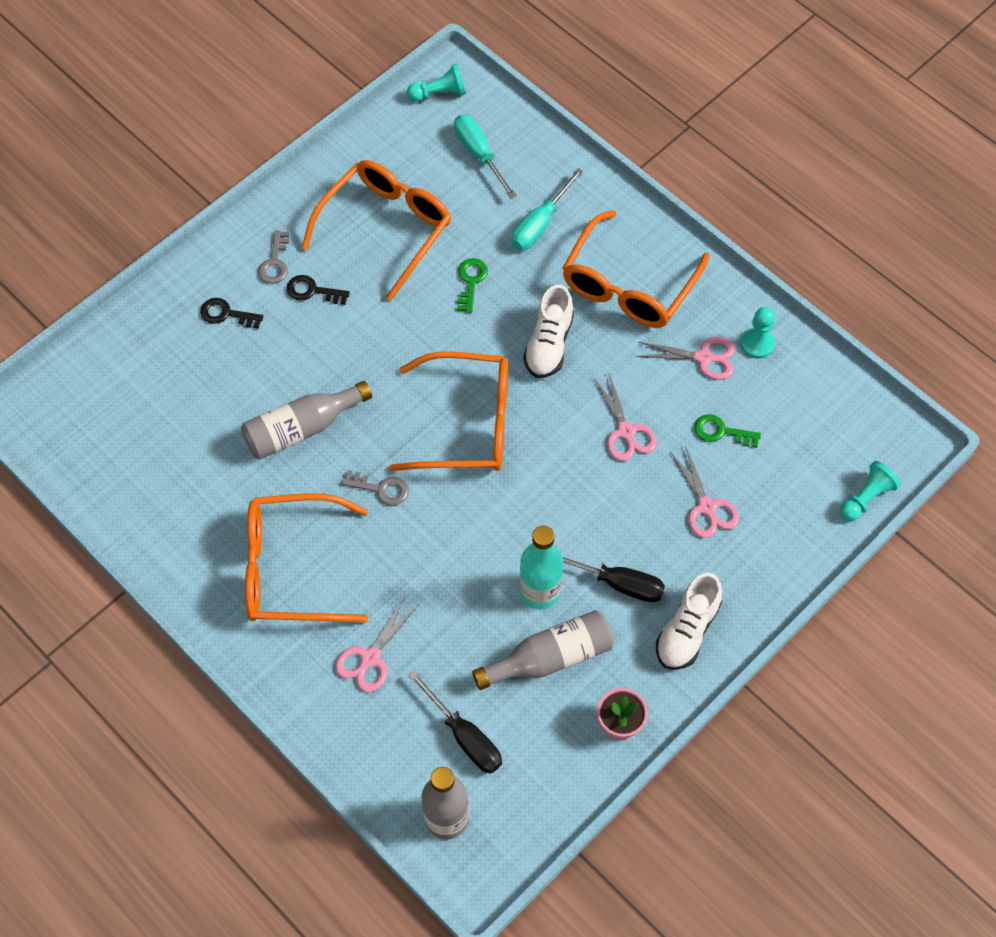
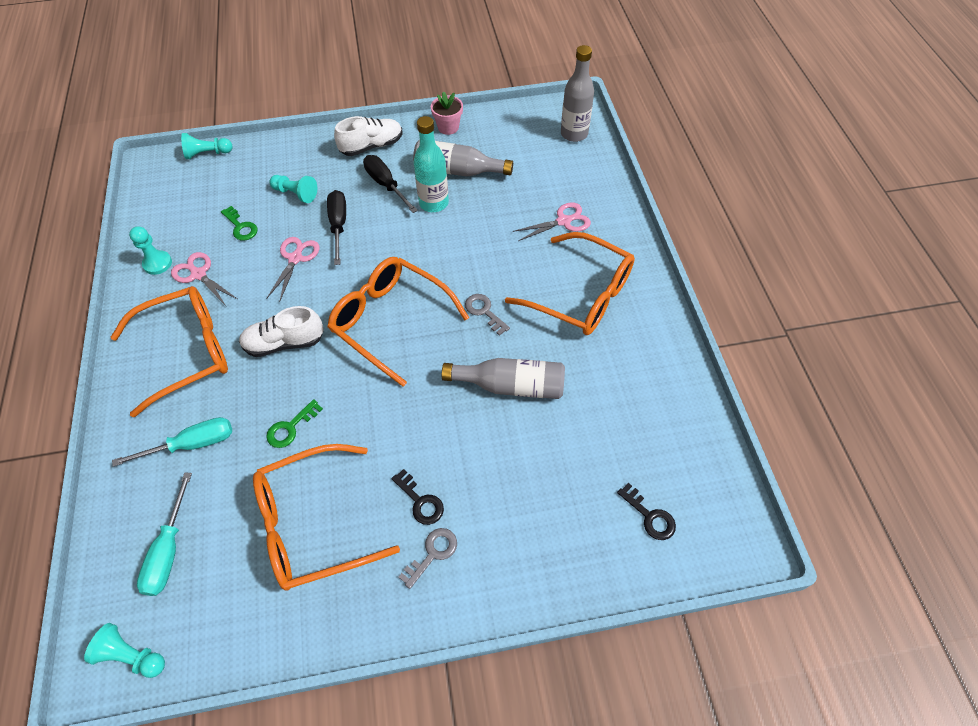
camera: 145 degrees left, 5 degrees down
black key [200,298,264,329] -> black key moved to [617,483,676,540]
black screwdriver [408,670,502,773] -> black screwdriver moved to [327,190,346,265]
white shoe [523,285,574,378] -> white shoe turned 150 degrees counterclockwise [239,306,324,357]
pink scissors [670,445,739,538] -> turquoise pawn [269,175,317,203]

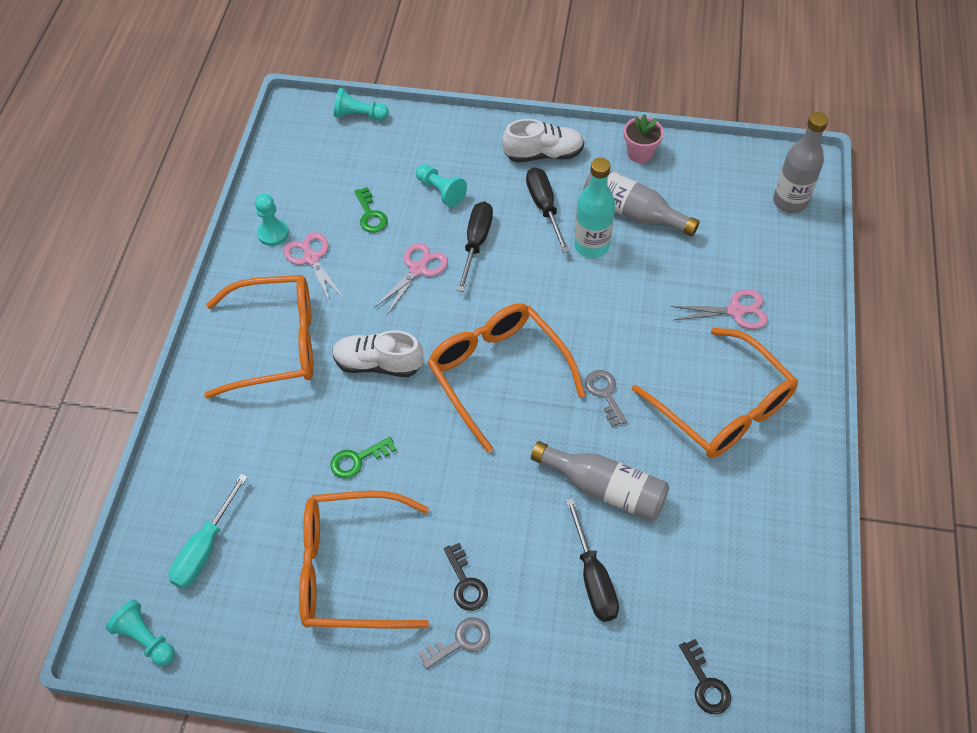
camera: 20 degrees right, 0 degrees up
turquoise screwdriver [112,417,232,467] -> none
none -> black screwdriver [566,498,619,622]

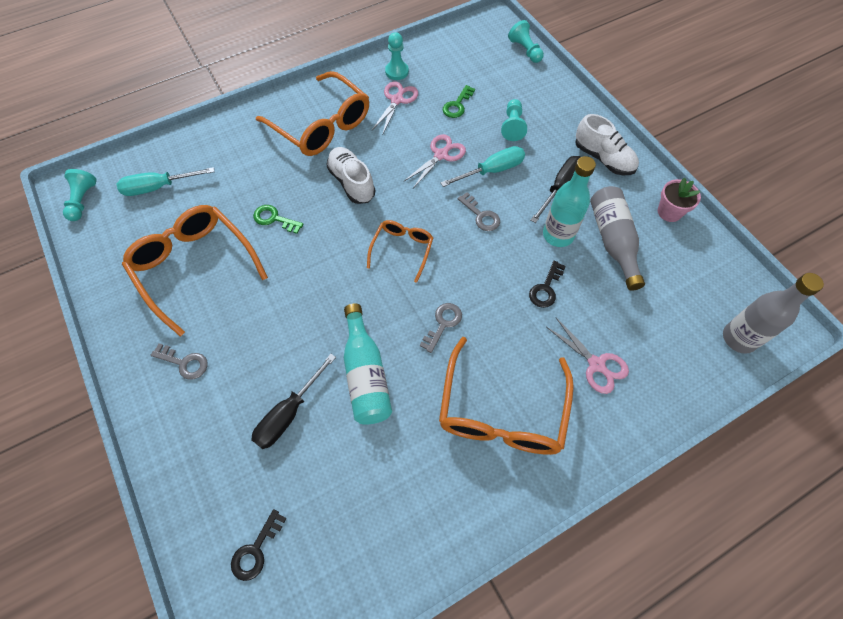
camera: 50 degrees right, 5 degrees up
pink scissors [374,243,448,315] -> pink scissors turned 45 degrees counterclockwise [403,134,466,188]
orange glasses [427,303,586,453] -> orange glasses [367,220,433,283], size x0.54
black key [444,543,488,611] -> black key moved to [529,261,566,308]
black screwdriver [457,201,493,292] -> turquoise screwdriver [440,146,525,187]
grey bottle [531,441,669,521] -> turquoise bottle [344,304,392,425]
none -> grey key [458,192,500,231]

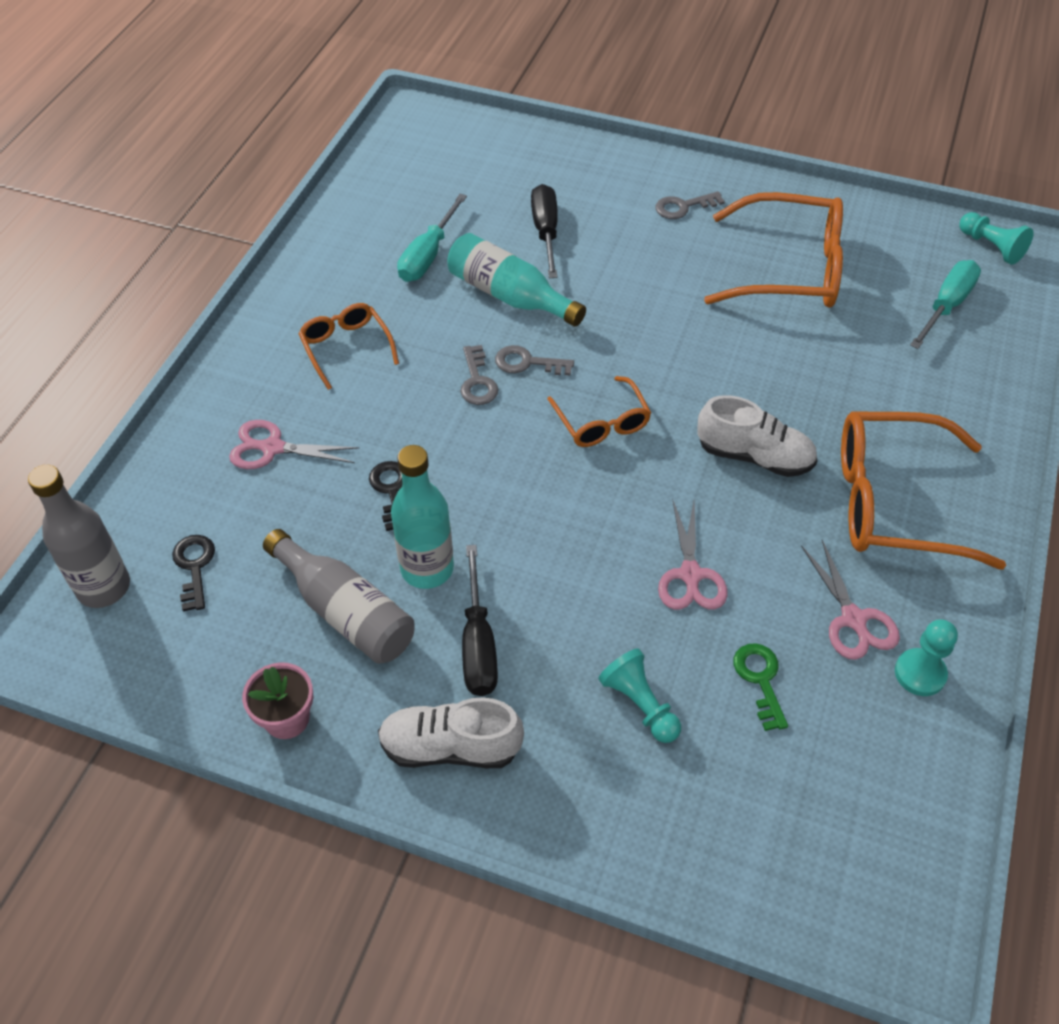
camera: 140 degrees right, 10 degrees down
black key [231,509,287,581] -> black key moved to [172,535,215,611]
green key [253,205,304,234] -> none
orange glasses [439,337,574,455] -> orange glasses [298,303,399,390], size x0.54
turquoise screwdriver [440,146,525,187] -> turquoise screwdriver moved to [397,194,467,282]
grey key [458,192,500,231] -> grey key moved to [495,345,574,376]
turquoise pawn [508,20,544,63] -> none

